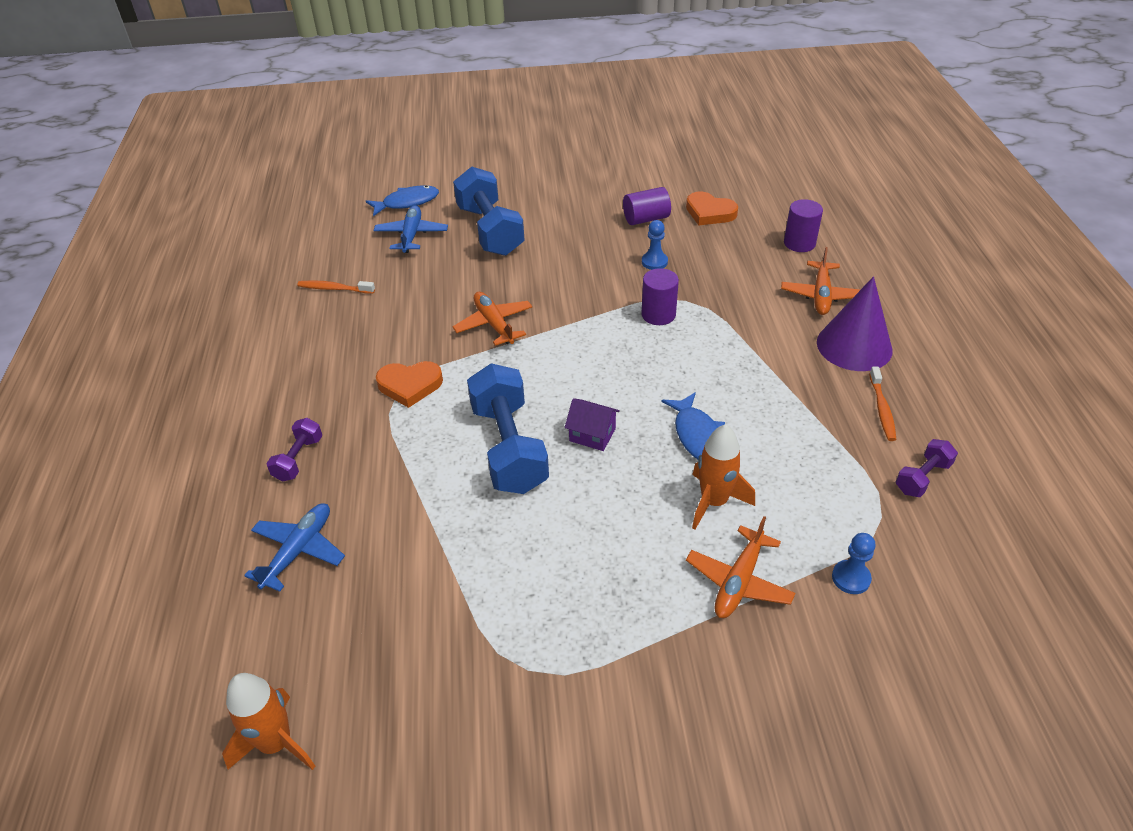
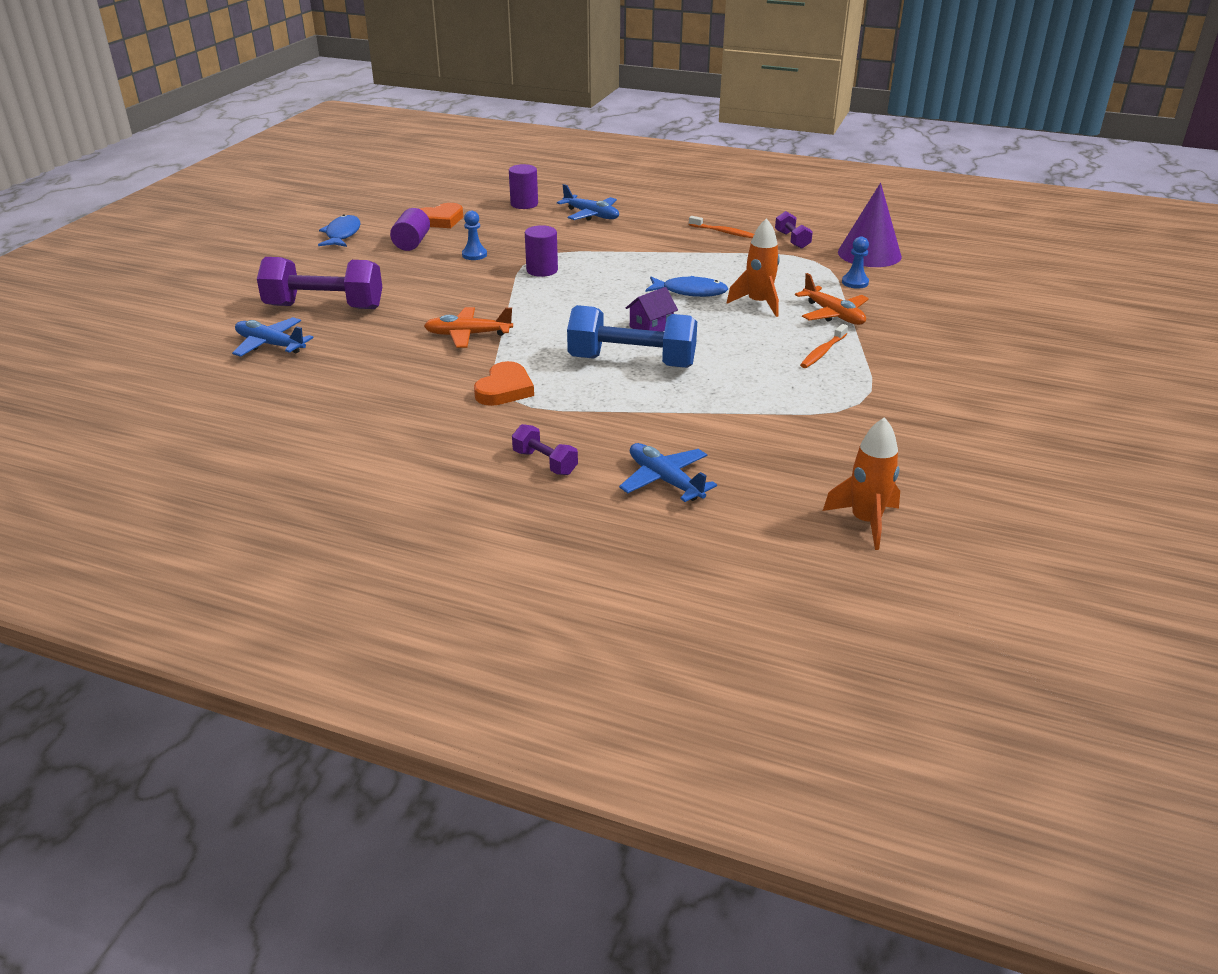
camera: 65 degrees left, 10 degrees down
orange toothbrush [297,280,375,294] -> orange toothbrush moved to [800,324,848,368]
blue fish [366,185,439,216] -> blue fish moved to [318,215,360,247]
blue dumbbell [453,167,525,256] -> purple dumbbell [257,257,382,309]
orange plane [781,247,861,315] -> blue plane [557,184,619,220]
purple cone [817,276,893,371] -> purple cone moved to [838,183,902,267]

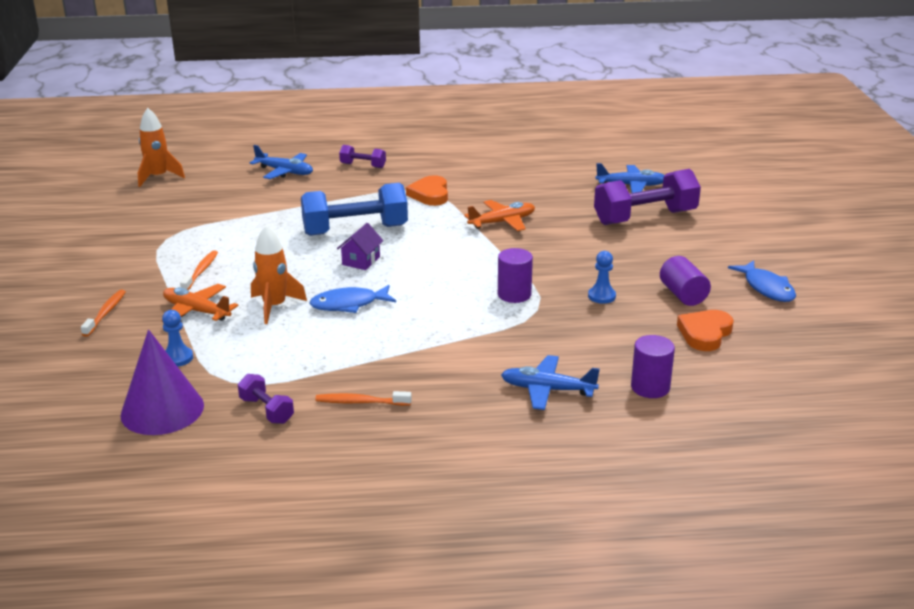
camera: 155 degrees right, 5 degrees down
none -> orange toothbrush [81,290,126,337]

